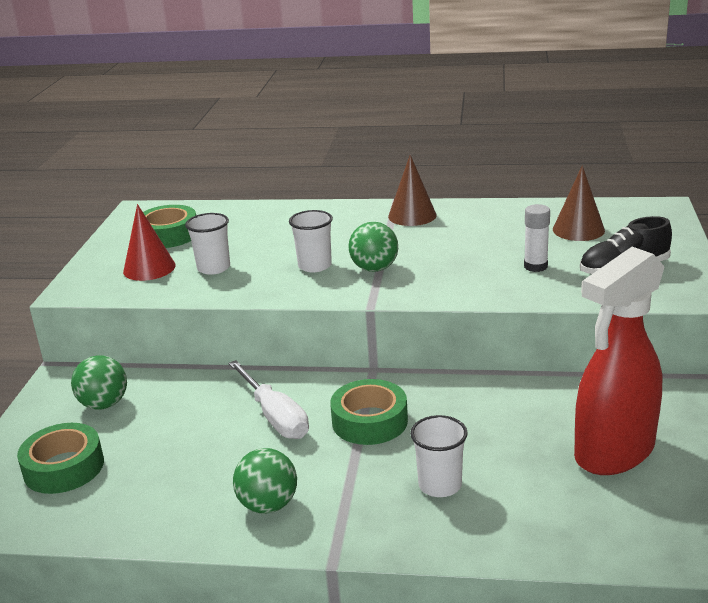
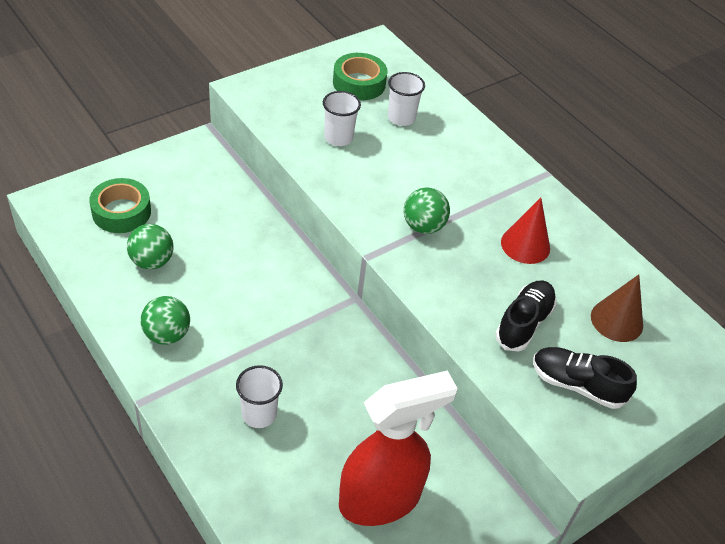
camera: 40 degrees right, 20 degrees up
green ball [71,356,127,409] -> green ball moved to [127,224,174,269]
red cone [123,204,176,281] -> red cone moved to [501,198,550,264]
white screwdriver [228,360,309,439] -> none
white cup [289,210,333,272] -> white cup moved to [388,72,425,126]
green tape [330,379,408,445] -> none
brown cone [388,155,436,226] -> none
white glue stick [524,204,550,272] -> black shoe [495,280,557,352]
red spray bottle [574,247,665,475] -> red spray bottle turned 150 degrees clockwise [339,370,458,526]

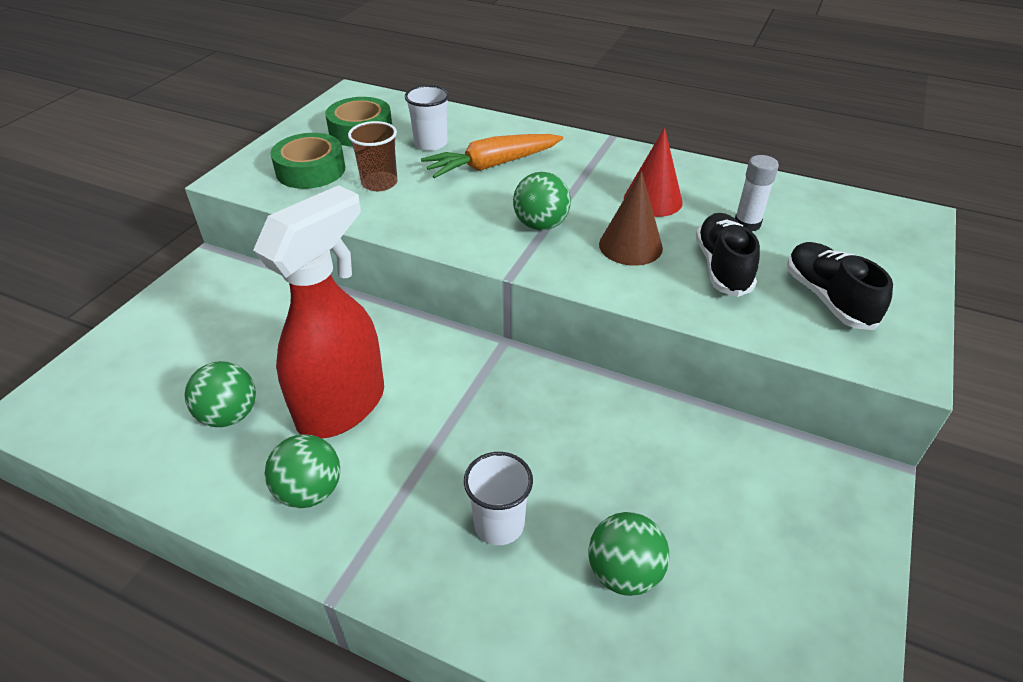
camera: 25 degrees left, 5 degrees down
green tape [89,178,151,233] -> green tape moved to [271,133,345,189]
white cup [323,91,361,146] -> brown cup [348,121,398,191]
red spray bottle [339,370,458,526] -> red spray bottle moved to [253,185,384,439]
black shoe [533,347,637,409] -> black shoe turned 75 degrees clockwise [787,242,893,330]
brown cone [591,275,643,342] -> brown cone moved to [599,171,663,266]
none -> orange carrot [421,134,563,178]
none -> green ball [588,512,669,596]
none -> white glue stick [735,155,779,232]

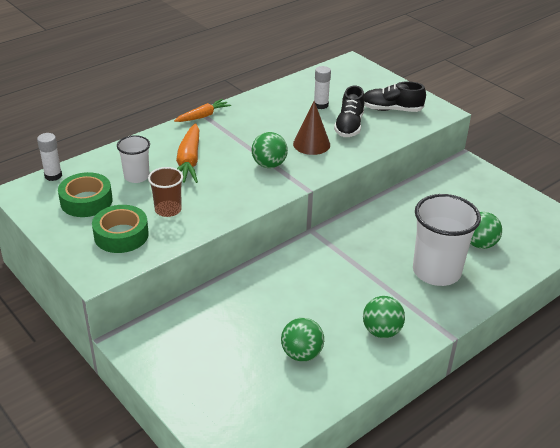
camera: 65 degrees left, 5 degrees down
red spray bottle [253,185,384,439] -> none
white cup [464,452,533,545] -> white cup [413,194,481,286], size x1.85
red cone [624,127,683,217] -> none
black shoe [696,213,760,297] -> black shoe turned 105 degrees counterclockwise [334,86,365,137]
none -> white glue stick [37,133,62,181]
none -> orange carrot [174,99,231,122]

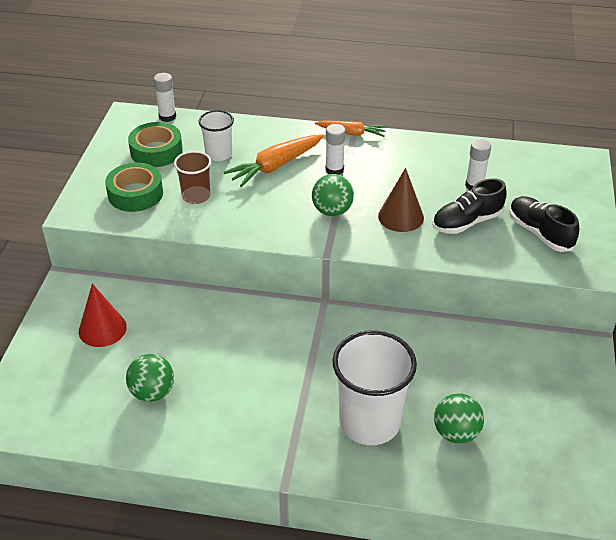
camera: 50 degrees right, 5 degrees up
green ball [363,296,405,338] -> none
none -> red cone [79,284,127,347]
none -> white glue stick [325,124,346,175]

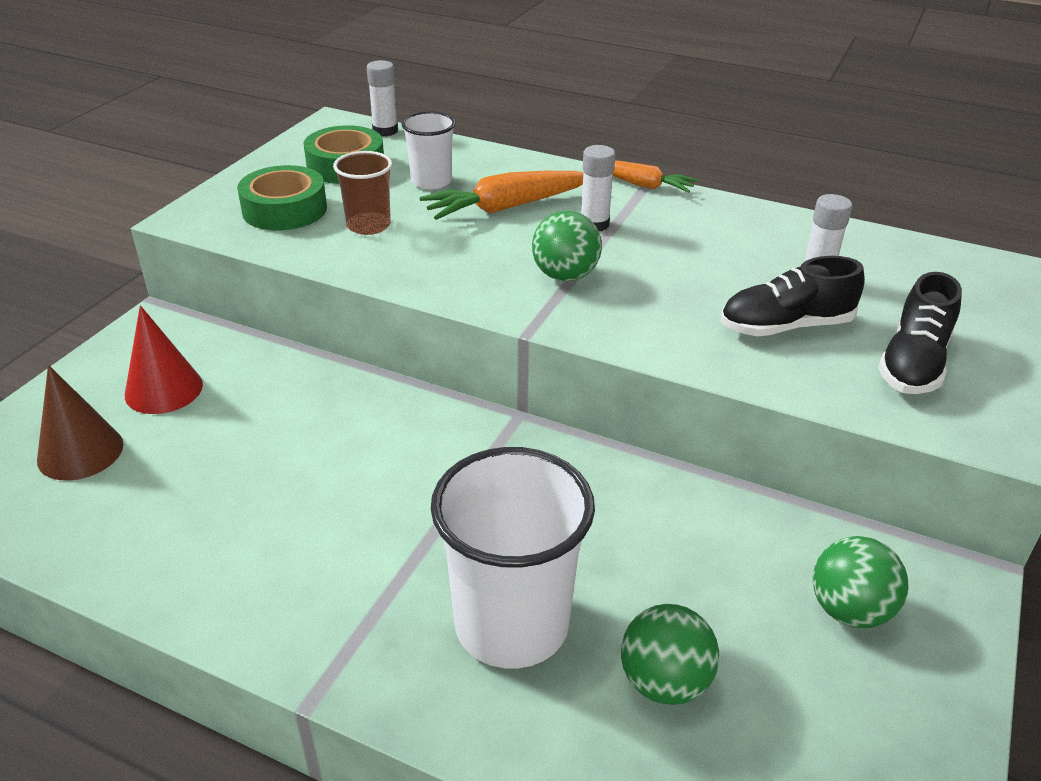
camera: 15 degrees right, 5 degrees down
green ball [126,354,174,402] -> green ball moved to [813,536,909,628]
brown cone [378,168,424,232] -> brown cone moved to [37,365,124,481]
black shoe [509,196,579,252] -> black shoe turned 135 degrees counterclockwise [878,272,962,394]

